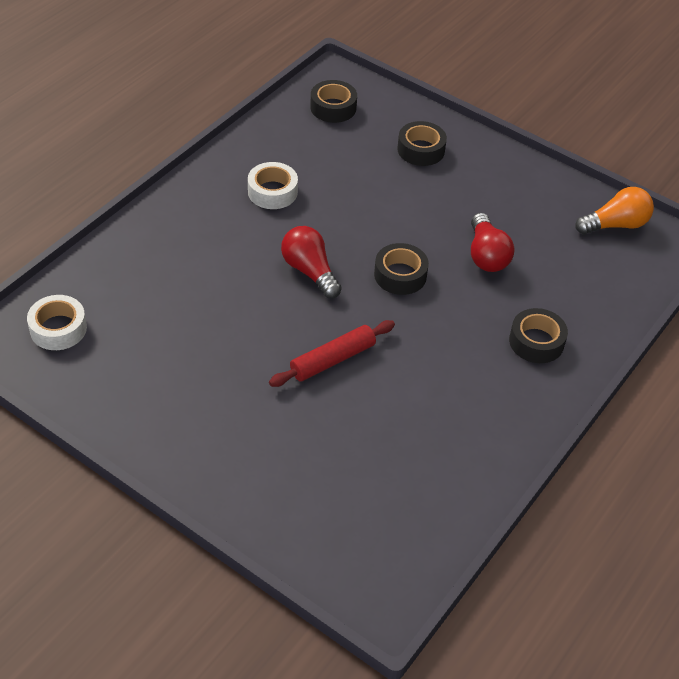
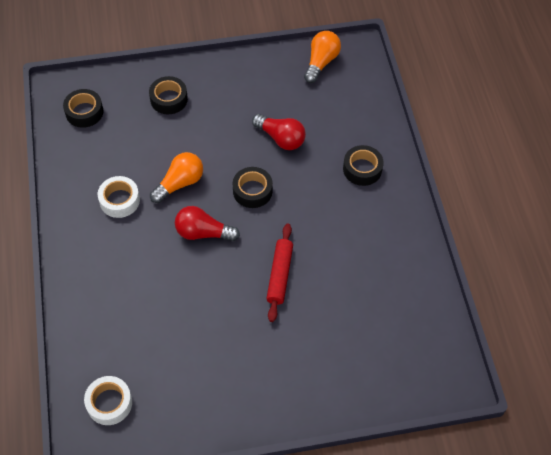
camera: 45 degrees left, 10 degrees up
none -> orange light bulb [150,152,203,203]

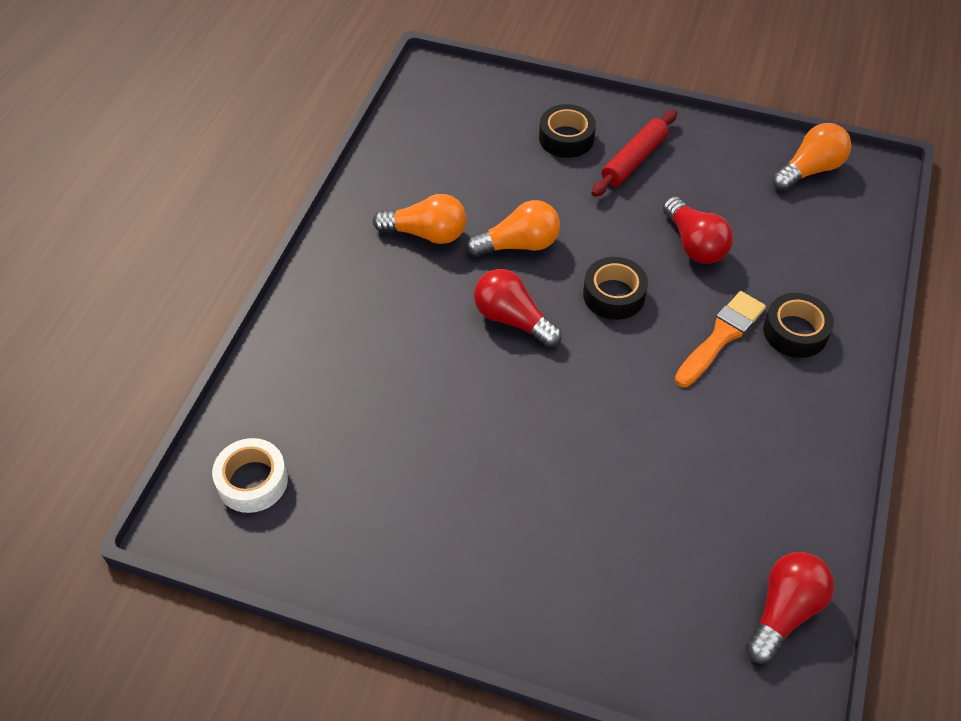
camera: 30 degrees right, 5 degrees down
black tape [63,89,103,128] -> none
white tape [98,176,140,218] -> orange light bulb [373,194,466,244]
red rolling pin [266,224,293,322] -> red rolling pin moved to [591,110,677,197]
none -> orange brush [675,291,766,387]
none -> red light bulb [746,552,835,664]

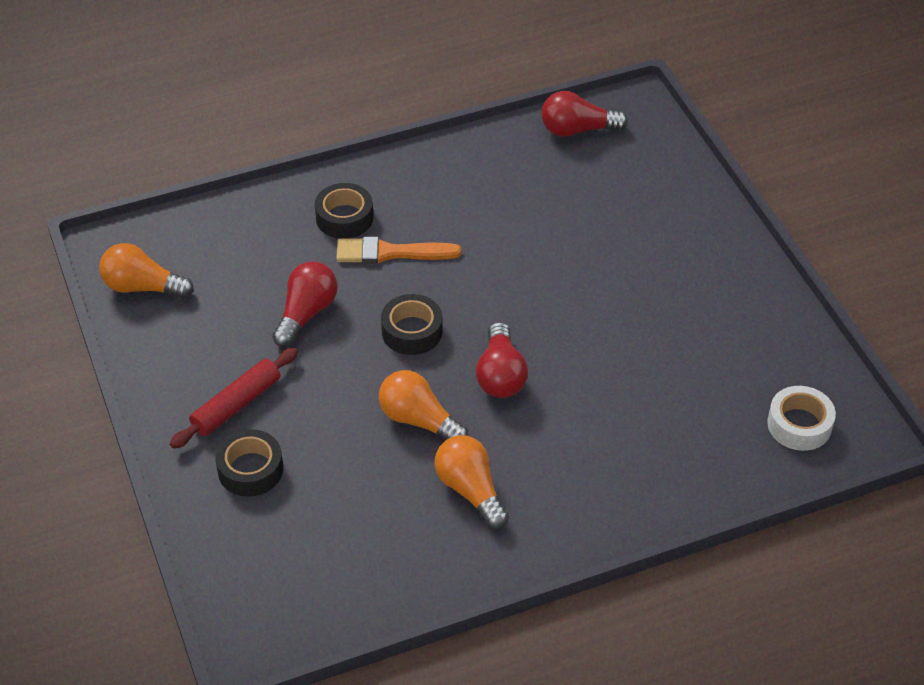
camera: 130 degrees left, 5 degrees down
red rolling pin [591,110,677,197] -> red rolling pin turned 45 degrees counterclockwise [170,348,298,449]

